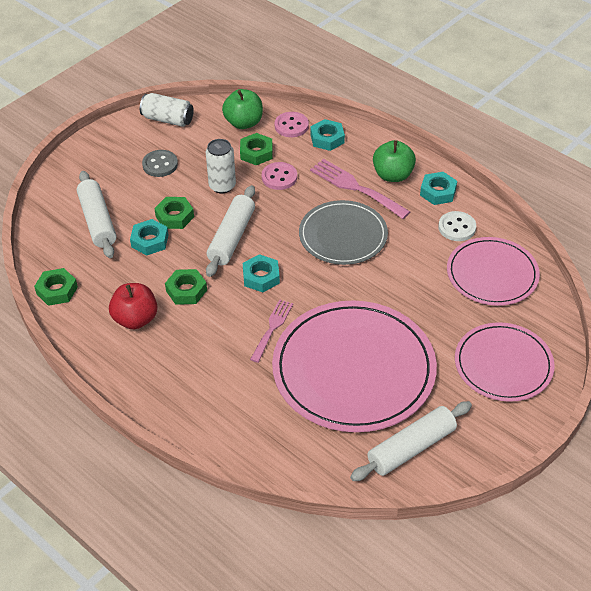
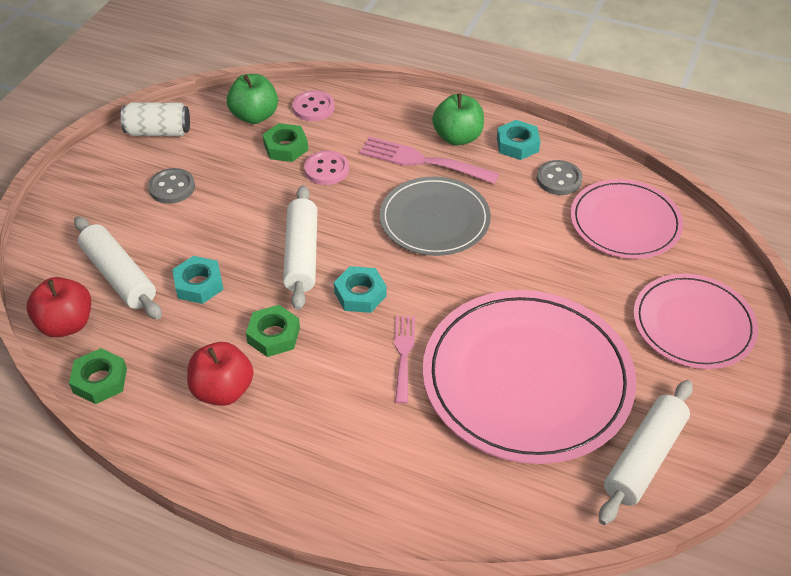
camera: 20 degrees left, 0 degrees up
green nut [154,197,194,229] -> none
white can [206,139,236,194] -> none
turquoise nut [310,119,345,151] -> none
white button [438,211,476,241] -> grey button [537,160,583,195]
none -> red apple [26,277,91,337]

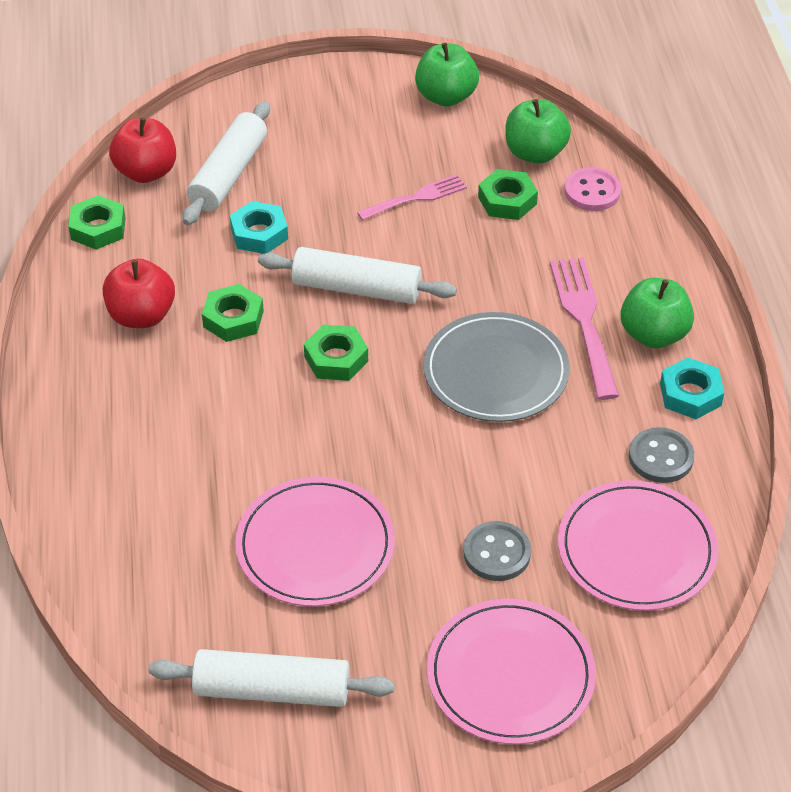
camera: 60 degrees right, 0 degrees up
white can [121,103,190,136] -> green apple [415,43,479,107]
grey button [148,168,195,204] -> grey button moved to [463,521,531,581]
white rolling pin [283,185,317,310] -> white rolling pin turned 45 degrees clockwise [258,247,457,304]
pink button [304,150,349,185] -> none
turquoise nut [334,266,387,313] -> green nut [304,325,368,381]
pink fork [394,316,415,404] -> pink fork moved to [357,174,467,221]
pink plate [423,290,636,464] -> pink plate [235,477,395,606], size x0.61

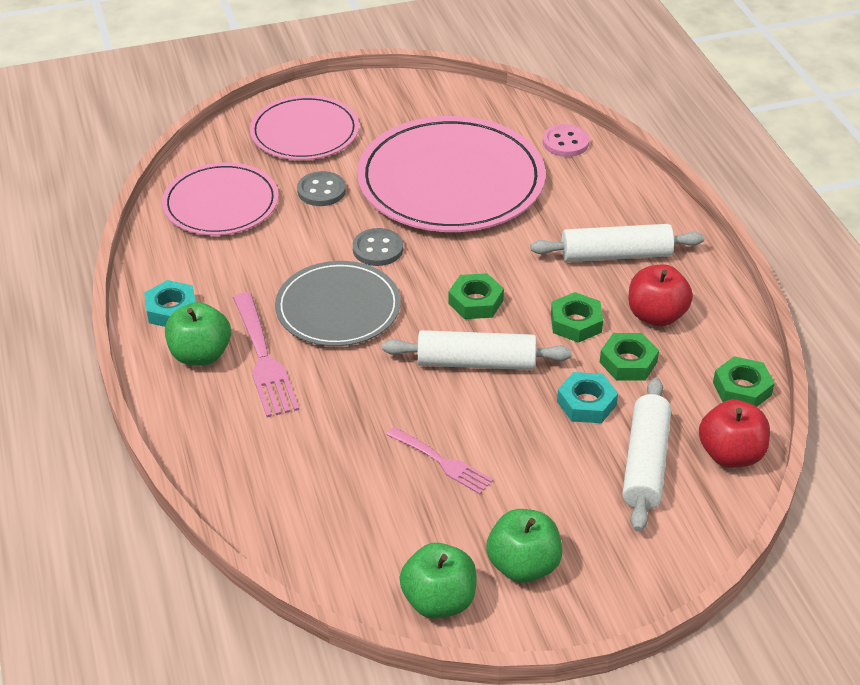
camera: 170 degrees right, 5 degrees down
white rolling pin [148,649,394,707] -> white rolling pin moved to [530,224,704,262]
pink plate [235,477,395,606] -> pink plate [357,116,546,232], size x1.65
pink fork [357,174,467,221] -> pink fork turned 105 degrees counterclockwise [387,427,493,494]
green nut [478,169,538,220] -> green nut moved to [599,333,659,380]
green apple [505,99,571,164] -> green apple moved to [486,509,563,583]
pink button [564,167,621,211] -> pink button moved to [543,124,589,157]
grey button [629,427,694,483] -> grey button moved to [353,228,403,266]

